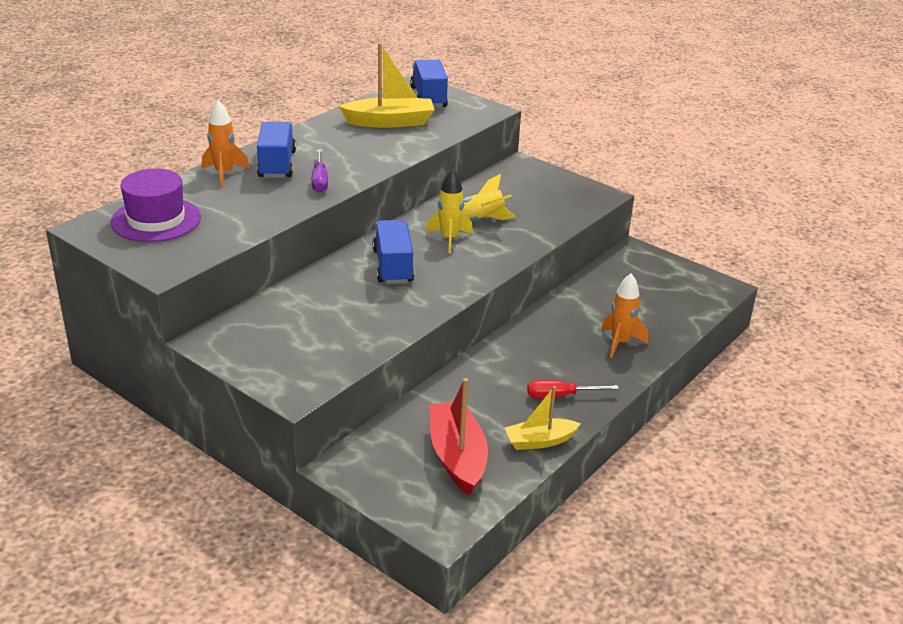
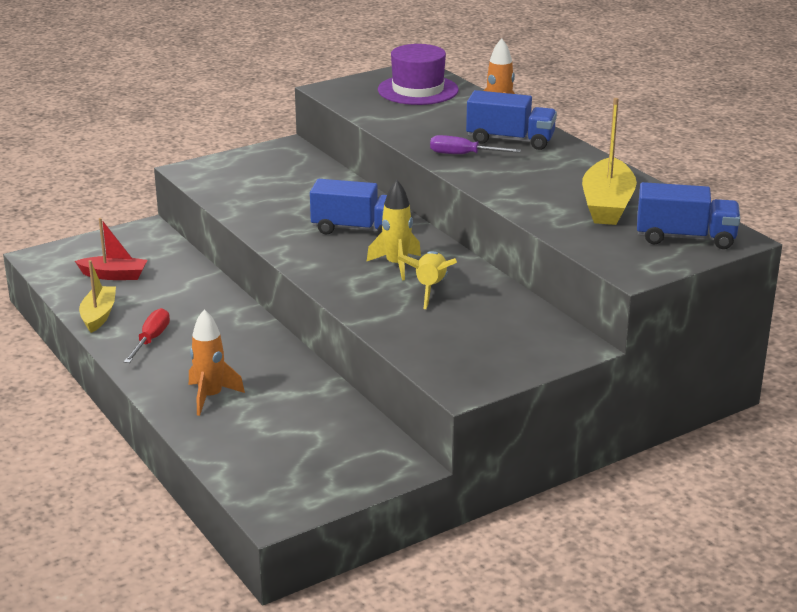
camera: 110 degrees right, 5 degrees down
red boat [429,378,488,495] -> red boat [75,218,148,280], size x0.64

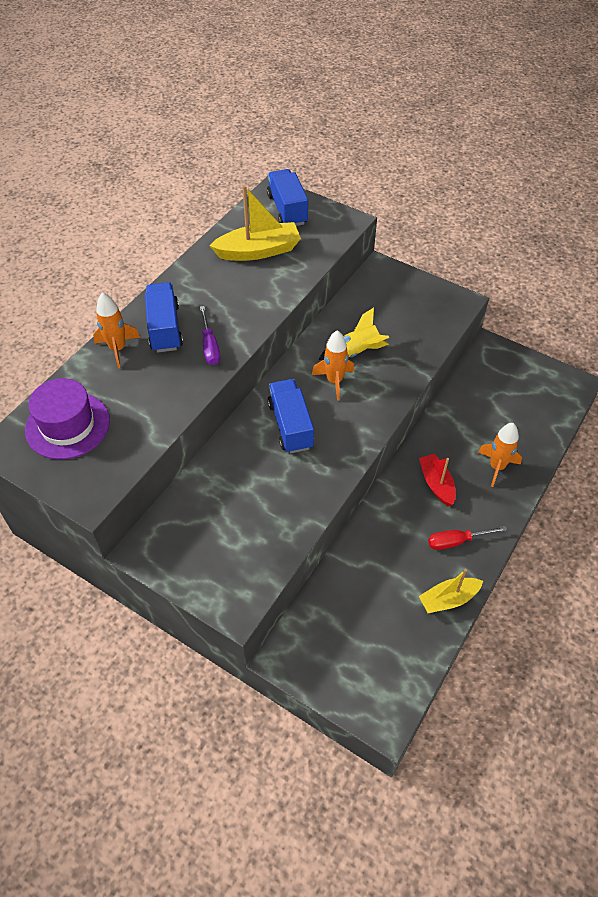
camera: 115 degrees left, 25 degrees up
red boat [75,218,148,280] -> red boat moved to [419,454,456,506]
yellow rocket [366,180,421,280] -> orange rocket [312,330,354,401]

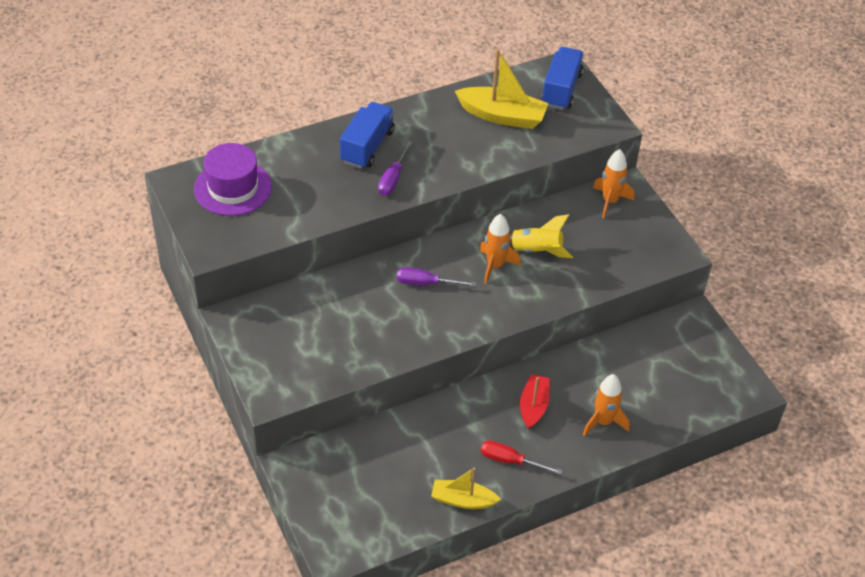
camera: 30 degrees right, 5 degrees down
orange rocket [93,292,140,368] -> orange rocket moved to [593,149,634,218]
blue truck [268,379,314,454] -> purple screwdriver [397,267,476,286]

